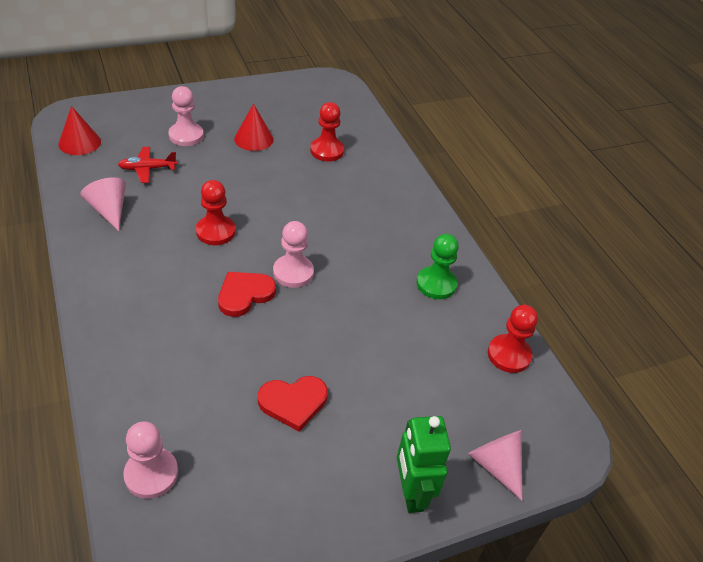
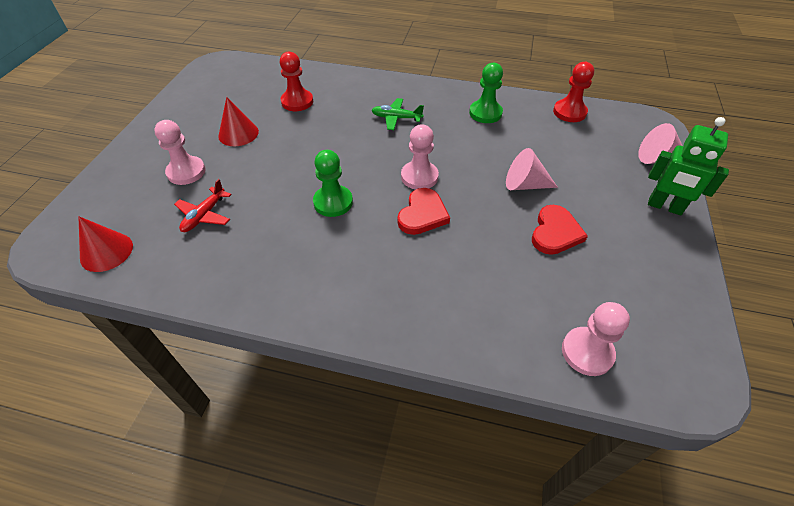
camera: 50 degrees left, 5 degrees up
pink cone [80,177,126,231] -> pink cone moved to [506,148,558,190]
red pawn [196,180,236,245] -> green pawn [313,150,353,217]
red heart [218,272,276,317] -> red heart turned 150 degrees counterclockwise [398,188,450,235]
none -> green plane [371,98,424,130]

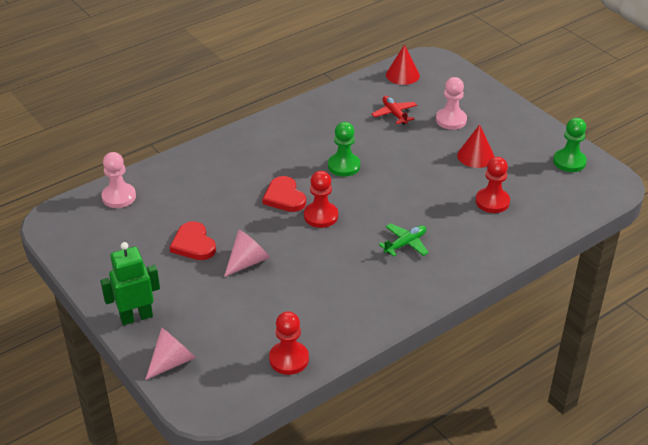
camera: 130 degrees right, 10 degrees down
pink pawn [401,124,439,190] -> red pawn [304,171,338,228]
green pawn [469,63,503,123] -> green pawn moved to [553,118,587,172]

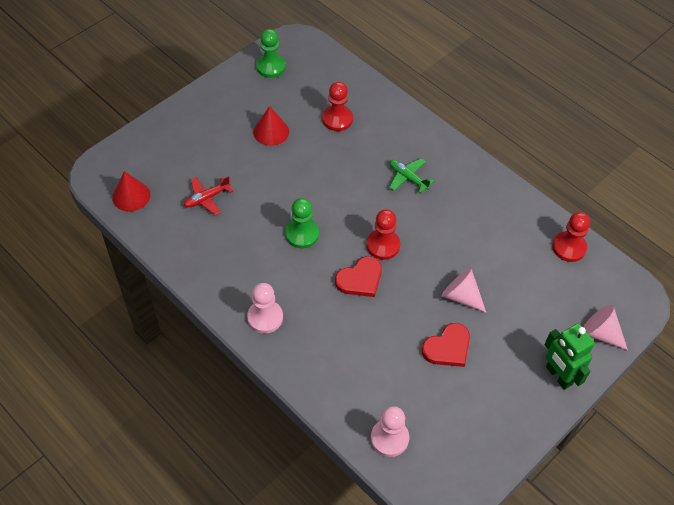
camera: 100 degrees left, 15 degrees up
pink pawn [436,77,467,130] -> pink pawn moved to [247,283,283,334]

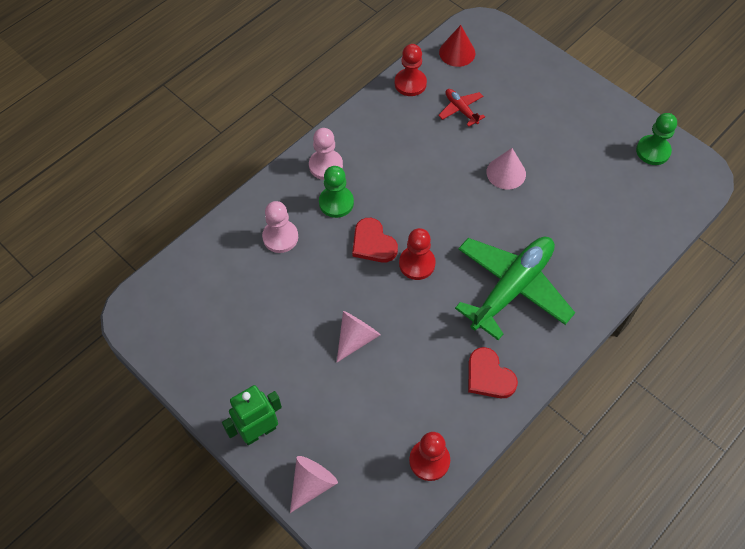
camera: 90 degrees right, 5 degrees up
red cone [253,106,289,146] -> none
green pawn [285,198,319,248] -> green pawn moved to [319,166,354,218]
red pawn [322,82,353,131] -> red pawn moved to [395,44,427,96]
pink pawn [371,406,409,457] -> pink pawn moved to [262,201,298,253]
green plane [389,158,434,193] -> green plane [455,237,575,340], size x2.25
red heart [422,323,470,367] -> red heart moved to [468,347,518,398]
none -> pink cone [486,148,526,190]

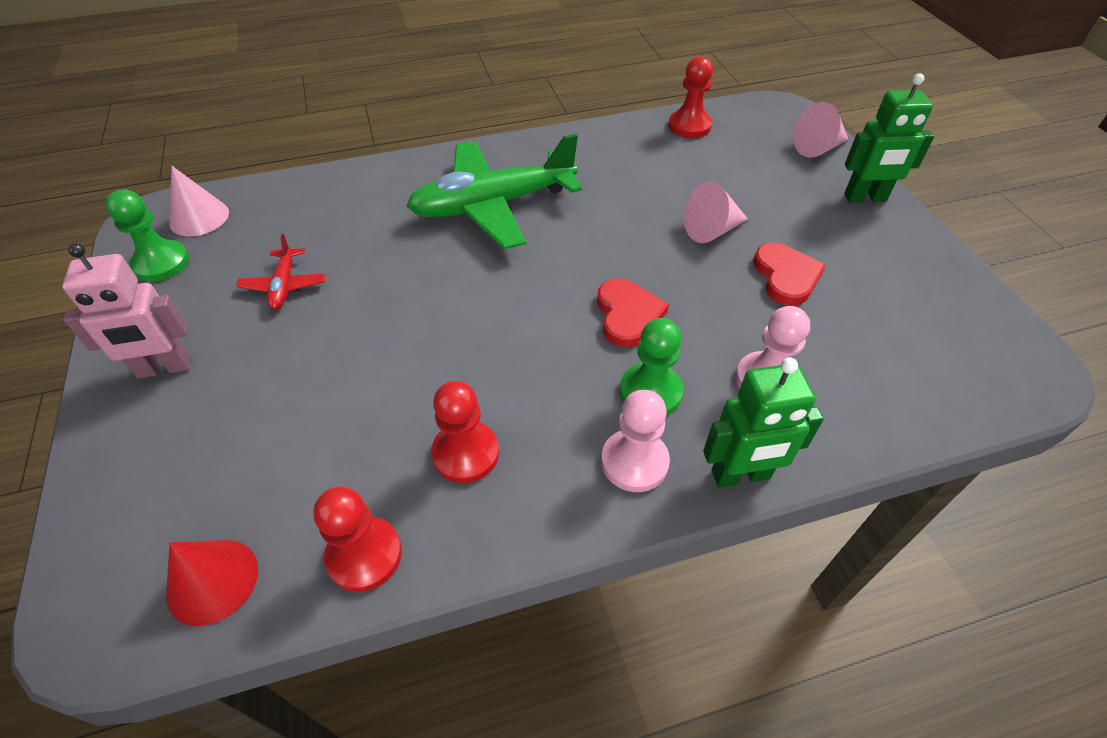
camera: 150 degrees left, 10 degrees down
red pawn [399,228,436,280] -> red pawn moved to [431,381,499,483]
red plane [438,89,485,127] -> red plane moved to [236,234,326,310]
red heart [468,347,518,398] -> red heart moved to [753,243,826,306]
pink cone [486,148,526,190] -> pink cone moved to [169,166,229,236]
none -> pink robot [62,243,191,378]
none -> green robot [703,357,824,488]

